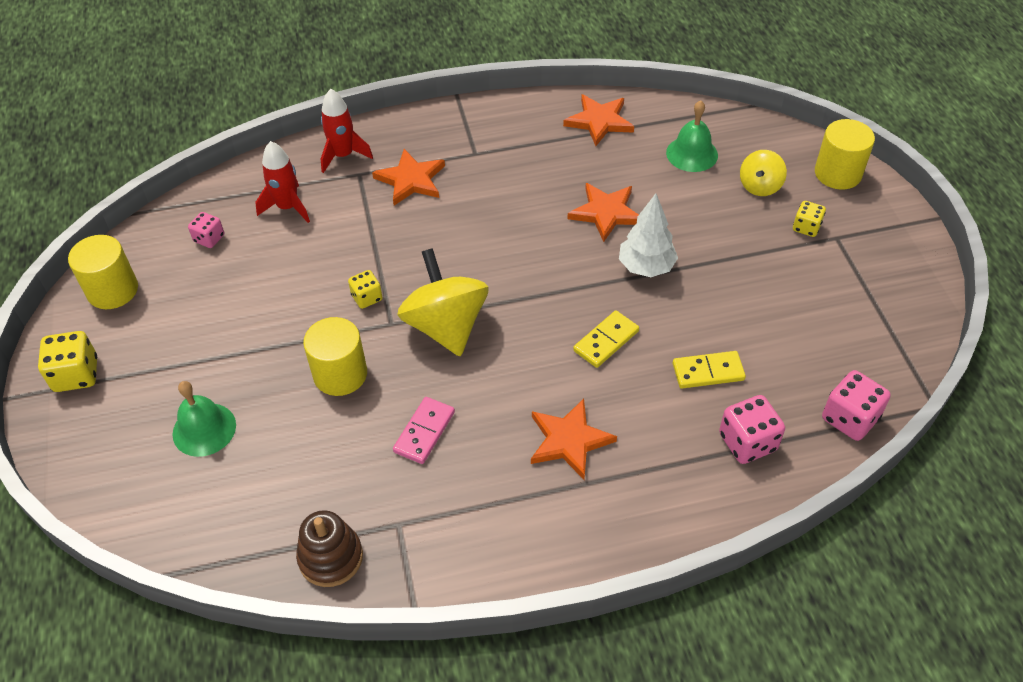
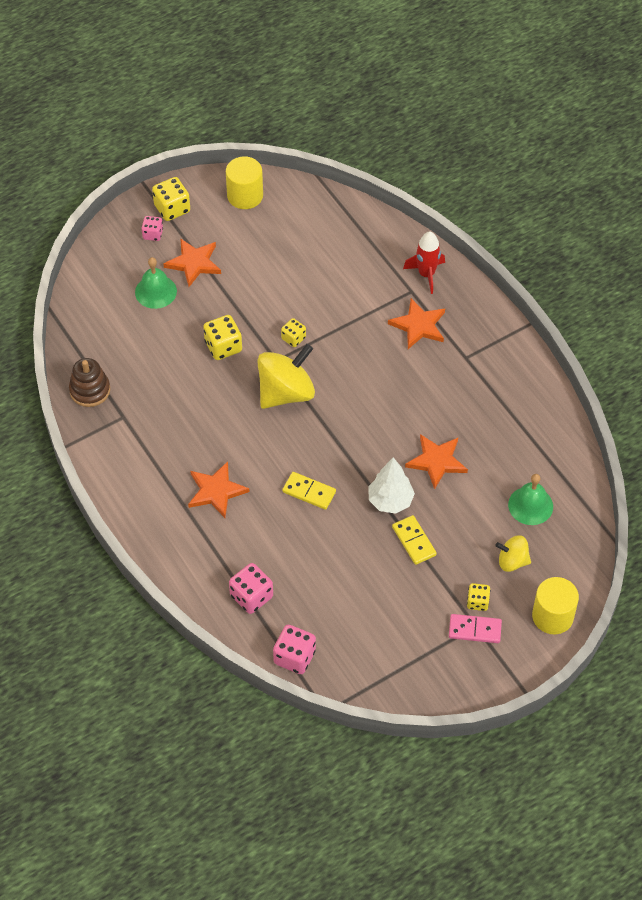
camera: 70 degrees right, 5 degrees up
pink dice [188,212,224,248] -> pink dice moved to [141,216,163,241]
red rocket [255,141,310,223] -> none
yellow cylinder [303,317,367,396] -> yellow dice [203,315,242,360]
pink domino [393,397,455,464] -> pink domino moved to [449,614,502,643]
orange star [563,94,634,146] -> orange star moved to [163,238,221,287]
yellow domino [673,351,746,389] -> yellow domino moved to [392,515,437,565]

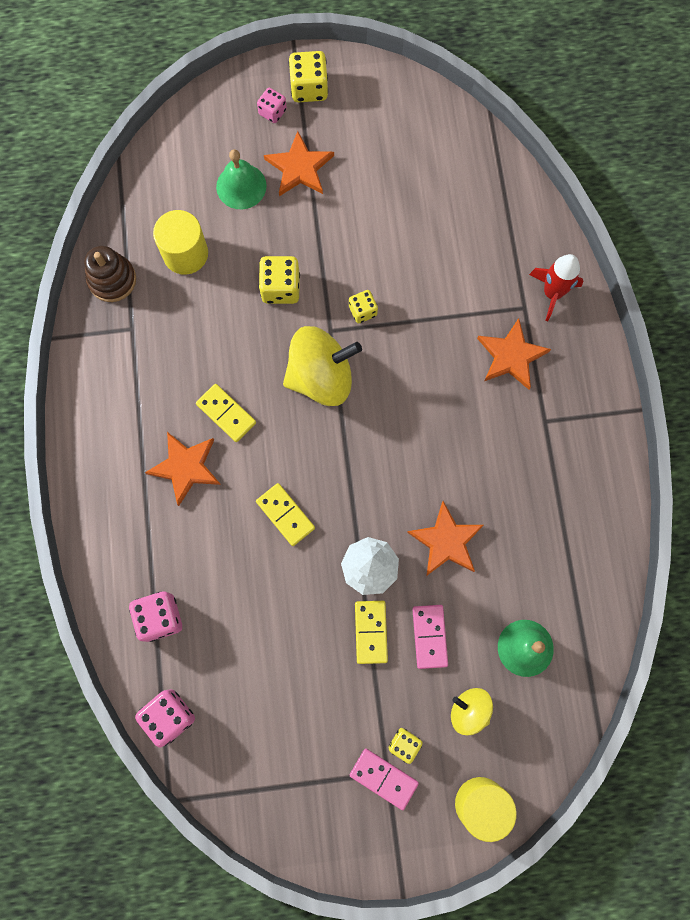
camera: 25 degrees right, 20 degrees up
yellow cylinder [226,156,263,209] -> yellow cylinder moved to [153,210,208,275]
none -> yellow domino [196,384,256,442]
none -> pink domino [412,605,448,669]

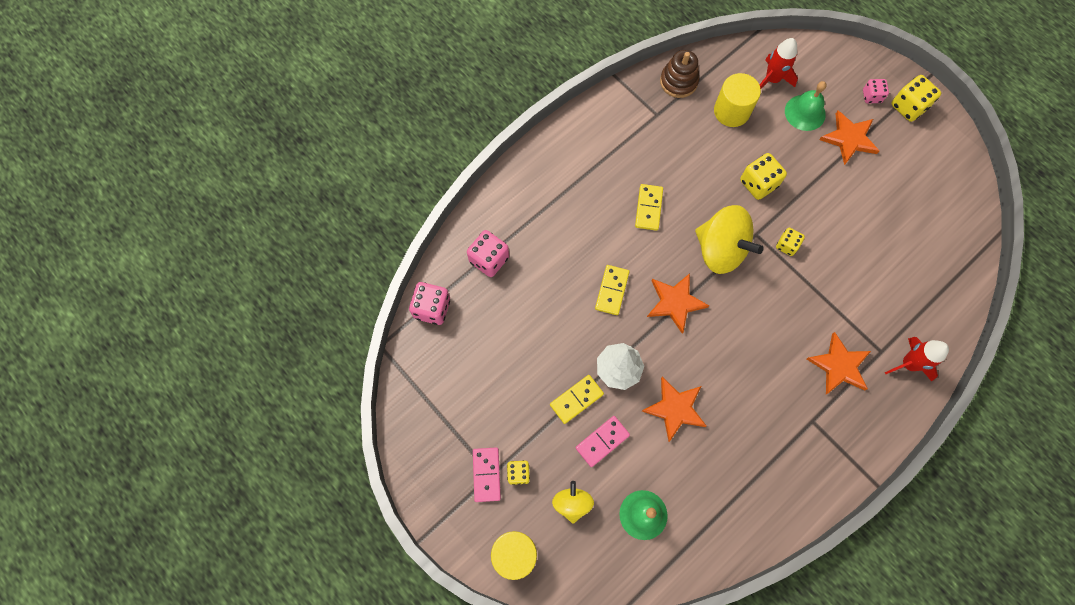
camera: 55 degrees right, 5 degrees down
orange star [145,432,221,506] -> orange star moved to [647,273,709,334]
none -> red rocket [759,38,798,89]

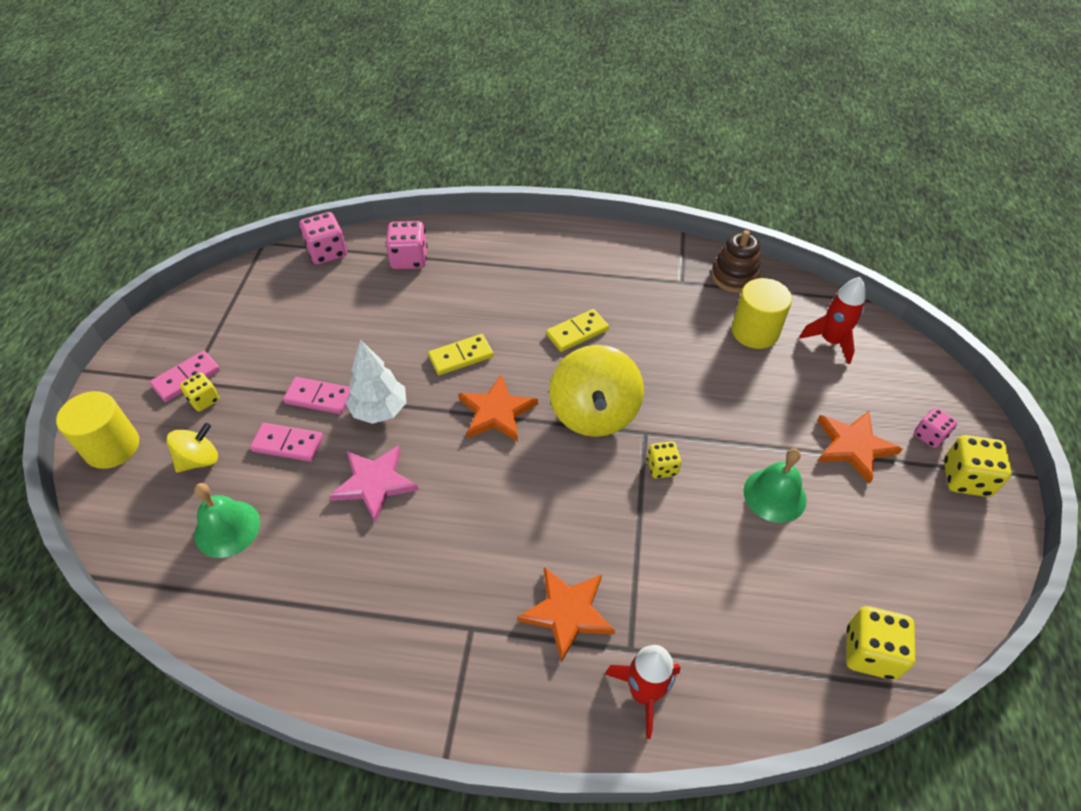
camera: 50 degrees right, 20 degrees down
yellow domino [550,375,604,424] -> pink domino [283,377,350,414]
orange star [642,377,706,442] -> pink star [329,445,419,523]
yellow dice [740,153,787,200] -> yellow dice moved to [846,606,915,680]
green bell [785,81,827,131] -> green bell moved to [744,448,807,523]

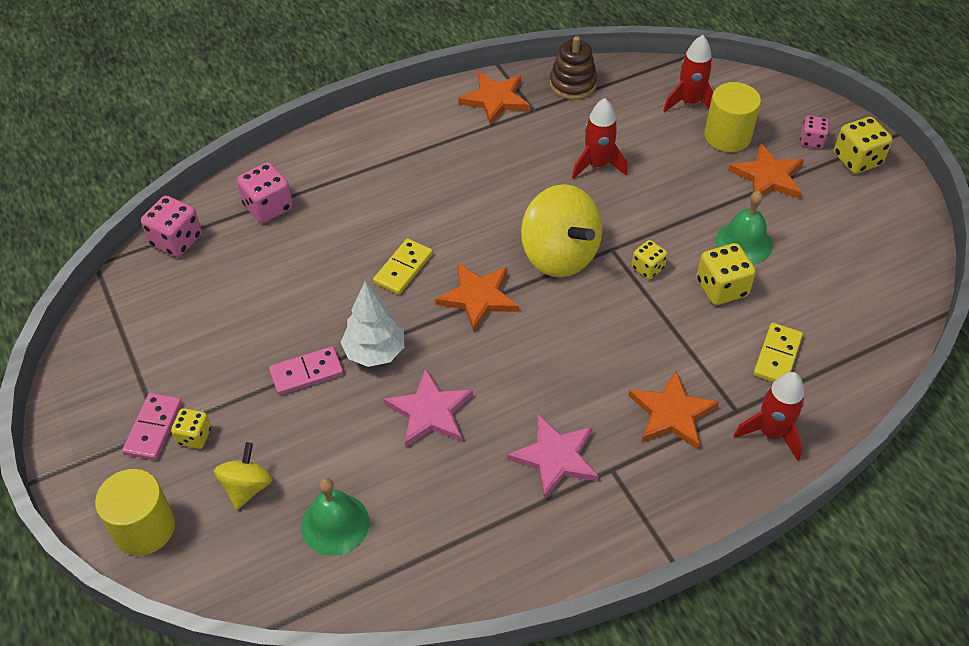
camera: 35 degrees left, 0 degrees up
pink domino [250,423,324,462] -> none
yellow domino [546,309,609,352] -> yellow domino moved to [753,323,803,382]
yellow cylinder [732,278,792,349] -> yellow cylinder moved to [705,82,761,152]
yellow dice [846,606,915,680] -> yellow dice moved to [696,243,756,305]
none -> orange star [458,72,530,125]
none -> pink star [507,414,599,499]
none -> red rocket [572,98,627,179]

